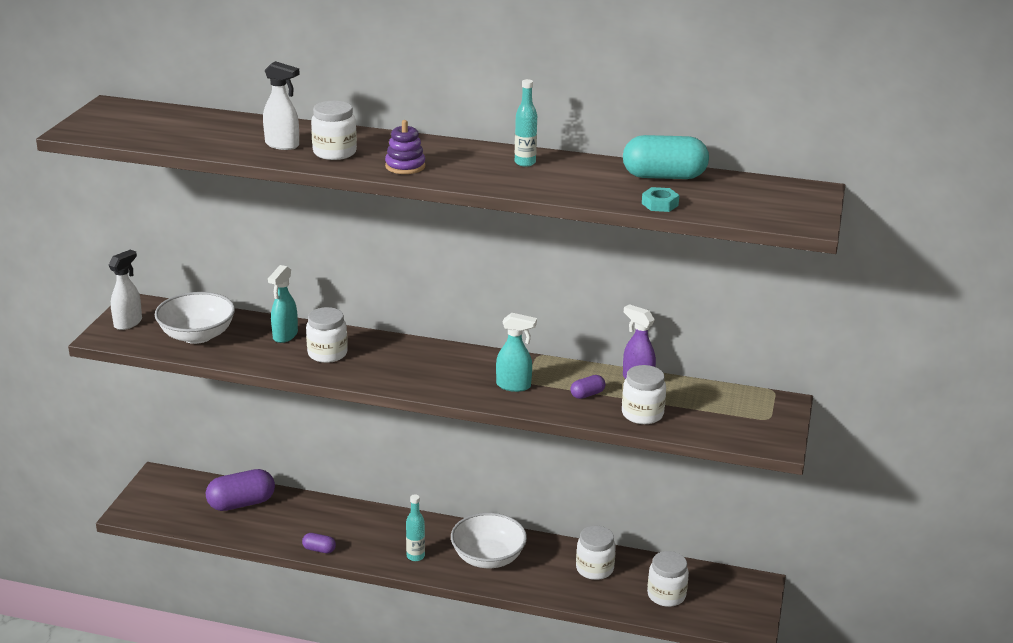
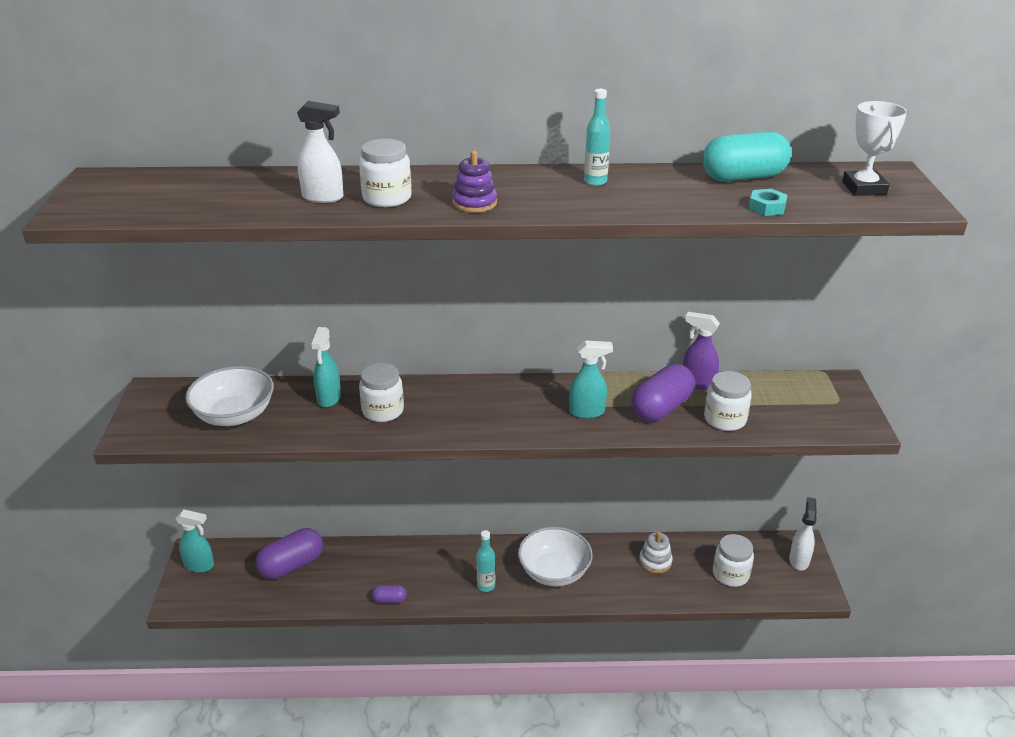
camera: 15 degrees left, 5 degrees up
white spray bottle [109,250,142,330] -> white spray bottle moved to [789,497,817,571]
purple capsule [570,375,605,399] -> purple capsule [631,364,695,421], size x2.07
white jar [576,526,616,580] -> white stacking toy [639,532,673,574]
none -> turquoise spray bottle [175,509,214,573]
none -> white trophy [842,101,907,196]

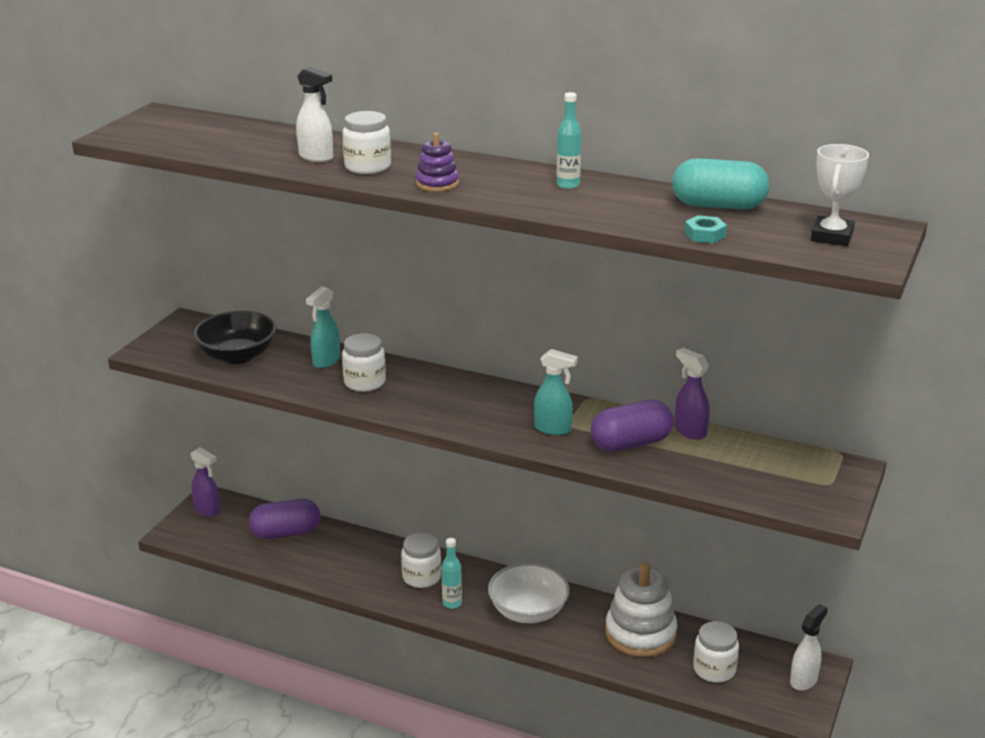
camera: 25 degrees right, 5 degrees down
turquoise spray bottle [175,509,214,573] -> purple spray bottle [191,447,221,517]
white bowl [185,366,274,426] -> black bowl [193,311,276,364]
purple capsule [372,585,407,603] -> none
white stacking toy [639,532,673,574] -> white stacking toy [605,562,677,657], size x1.91
white jar [704,371,752,431] -> white jar moved to [401,533,441,588]

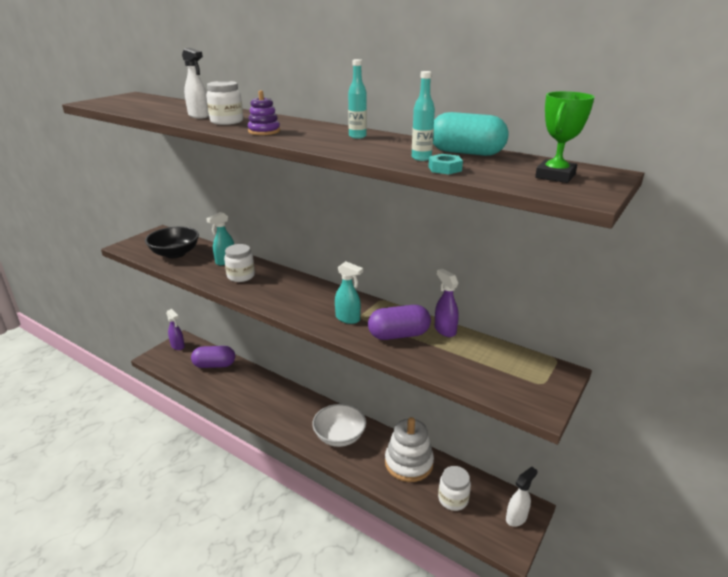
camera: 10 degrees right, 0 degrees up
white jar [401,533,441,588] -> none
turquoise bottle [442,538,462,609] -> turquoise bottle moved to [412,71,435,161]
white trophy [811,144,869,246] -> green trophy [535,91,595,183]

